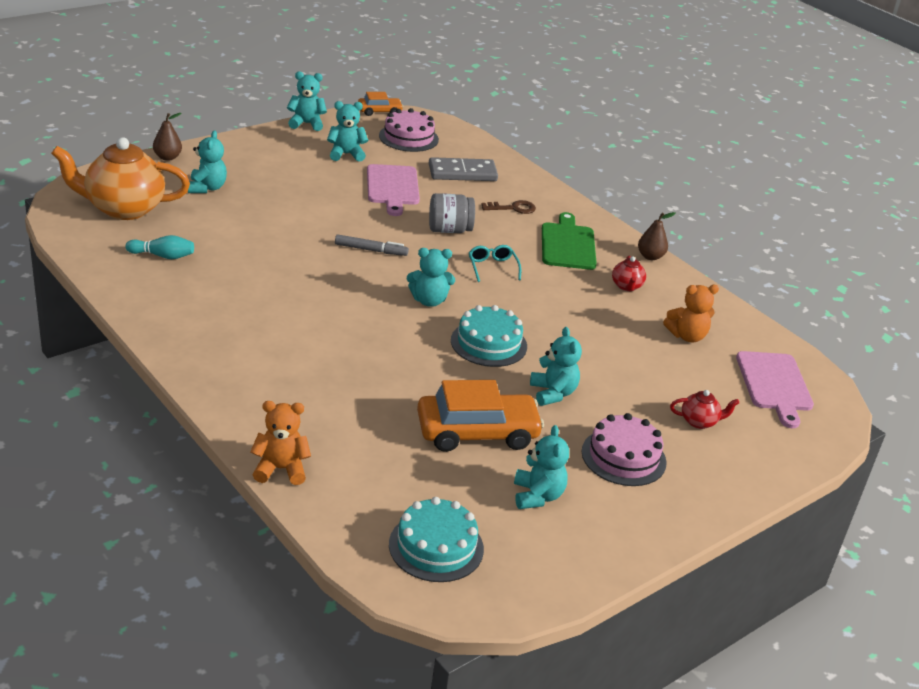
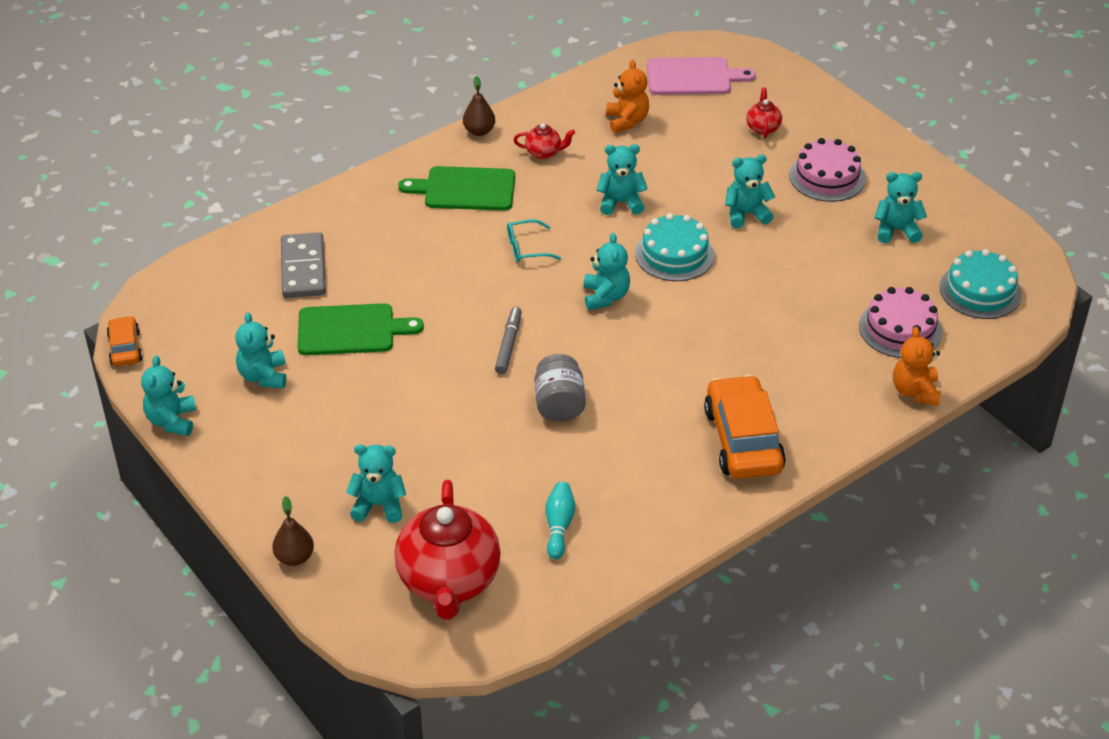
camera: 85 degrees left, 10 degrees up
orange teapot [51,137,190,220] -> red teapot [394,480,501,620]
pink cutting board [367,164,420,216] -> green cutting board [298,303,424,355]
pink cake [379,108,439,152] -> pink cake moved to [859,287,942,358]
orange car [417,380,544,452] -> orange car moved to [704,375,786,479]
grey jar [429,193,475,233] -> grey jar moved to [534,354,586,422]
brown key [482,200,536,214] -> none
none -> turquoise teddy bear [597,144,648,215]

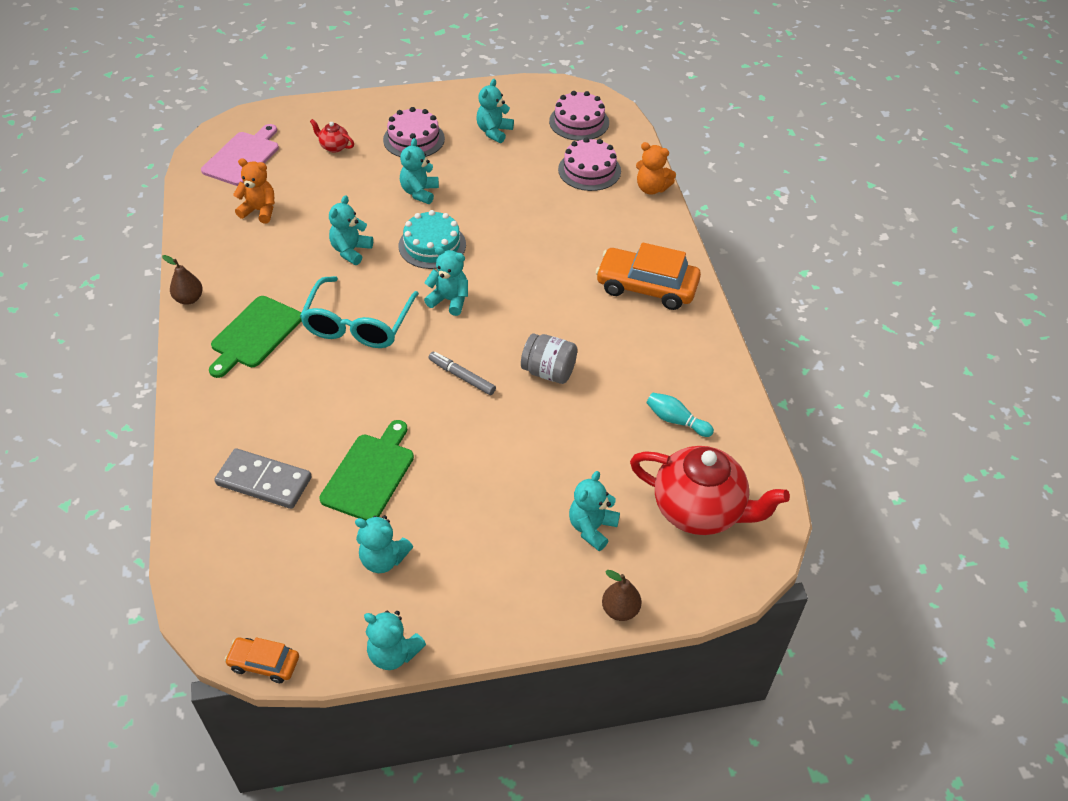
camera: 65 degrees left, 5 degrees up
turquoise glasses [507,219,561,262] -> turquoise glasses [300,276,419,348], size x2.04
red teapot [514,123,575,159] -> none
turquoise cake [940,249,1022,319] -> pink cake [549,91,609,141]

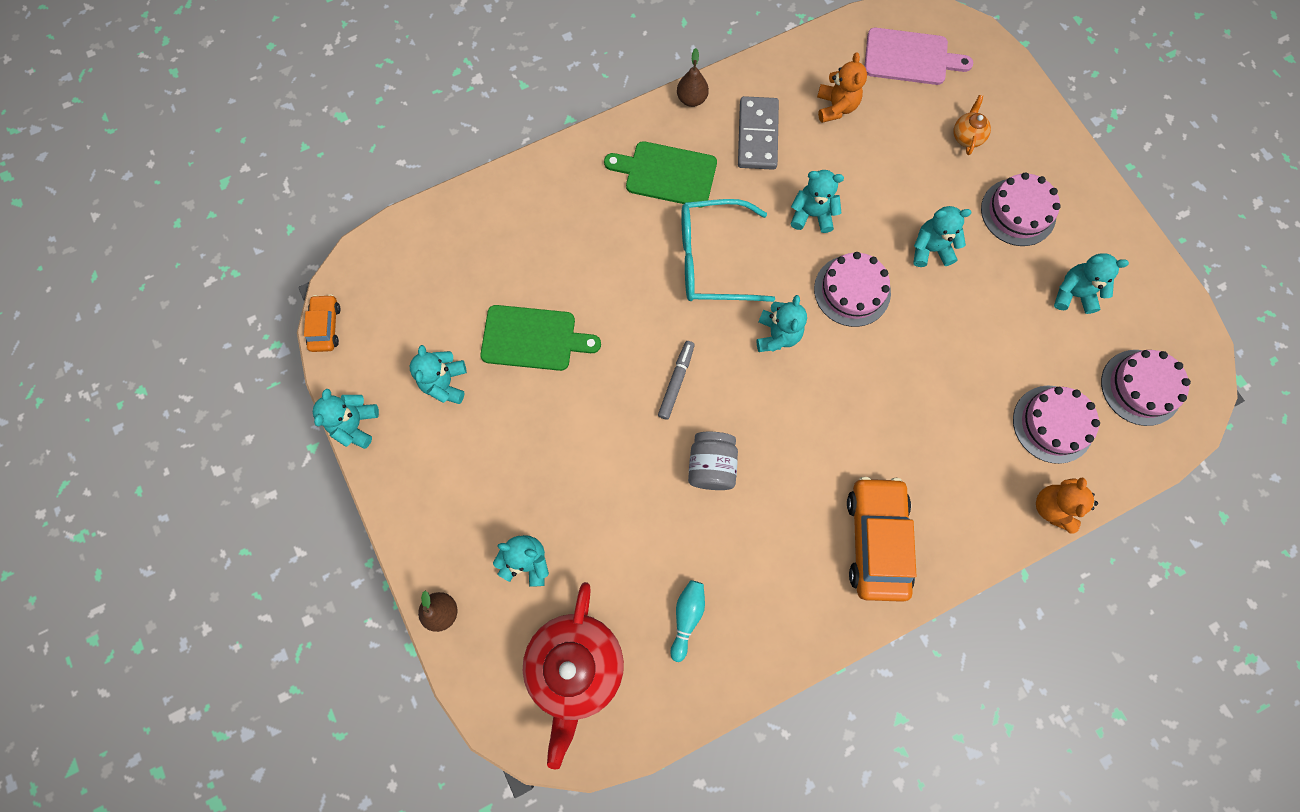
camera: 75 degrees right, 25 degrees up
grey domino [214,448,312,509] -> grey domino moved to [738,96,779,170]
red teapot [310,119,354,153] -> orange teapot [953,95,991,155]
turquoise cake [399,210,466,269] -> pink cake [814,252,891,327]

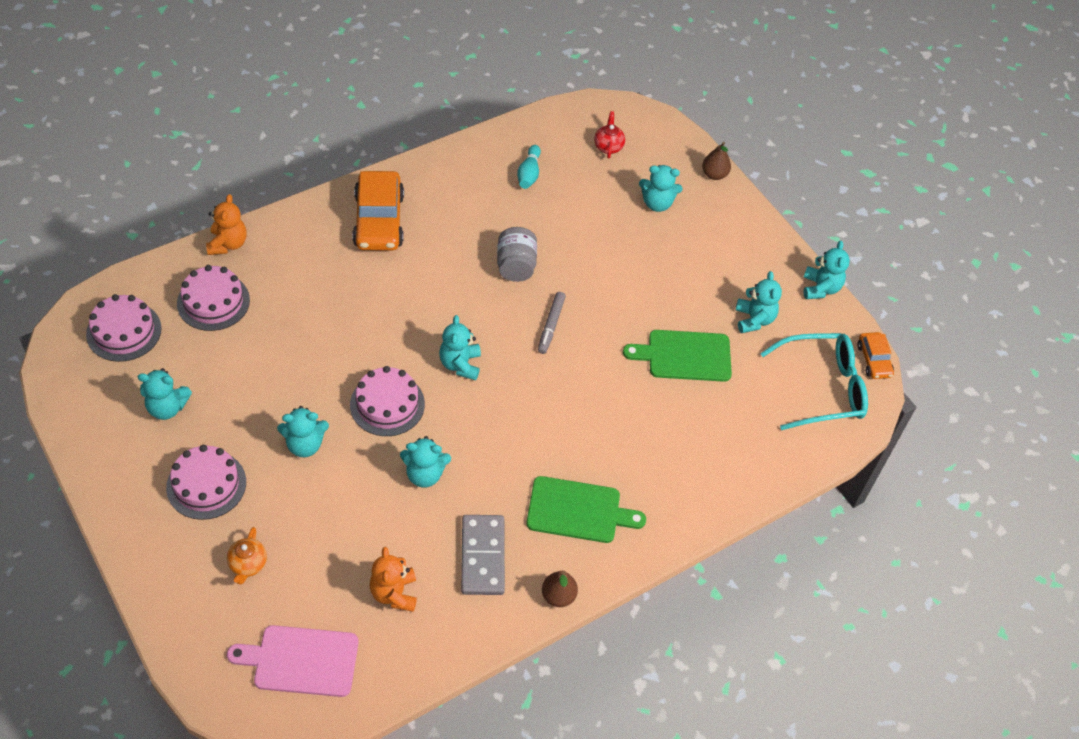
camera: 170 degrees right, 20 degrees down
red teapot [523,582,624,770] -> red teapot [594,111,625,159], size x0.43
turquoise glasses [681,199,775,302] -> turquoise glasses moved to [760,333,868,430]

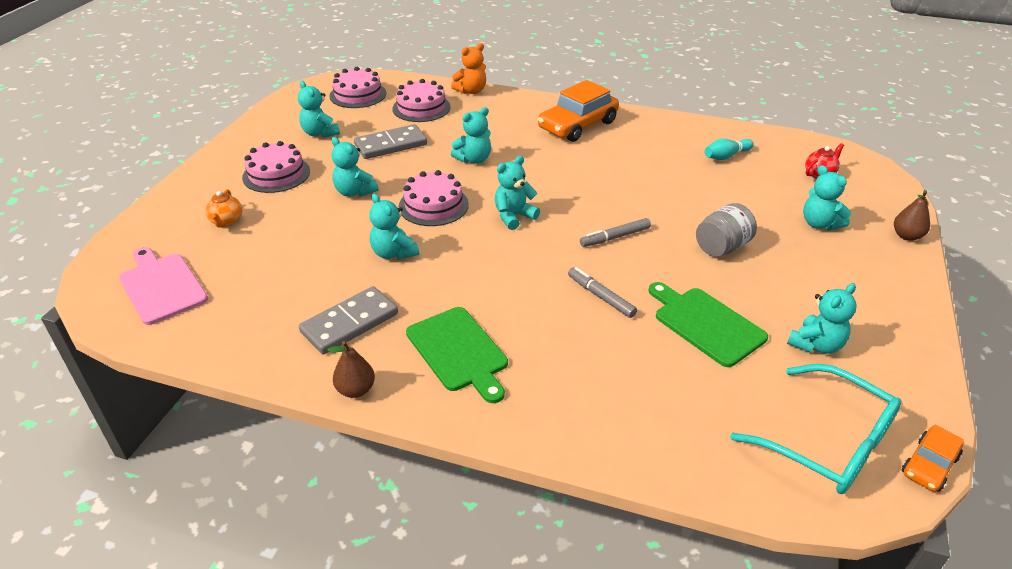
camera: 55 degrees right, 15 degrees down
orange teapot [227,527,267,584] -> orange teapot turned 60 degrees counterclockwise [205,189,242,228]
orange teddy bear [370,547,417,612] -> none
grey jar [497,227,537,282] -> grey jar moved to [696,203,757,257]
turquoise teddy bear [803,241,850,299] -> turquoise teddy bear moved to [451,107,491,164]
none -> grey domino [354,124,427,159]
none -> grey marker [568,267,637,318]

